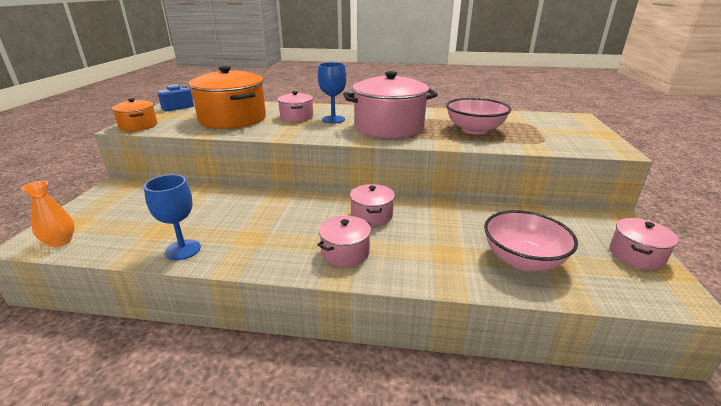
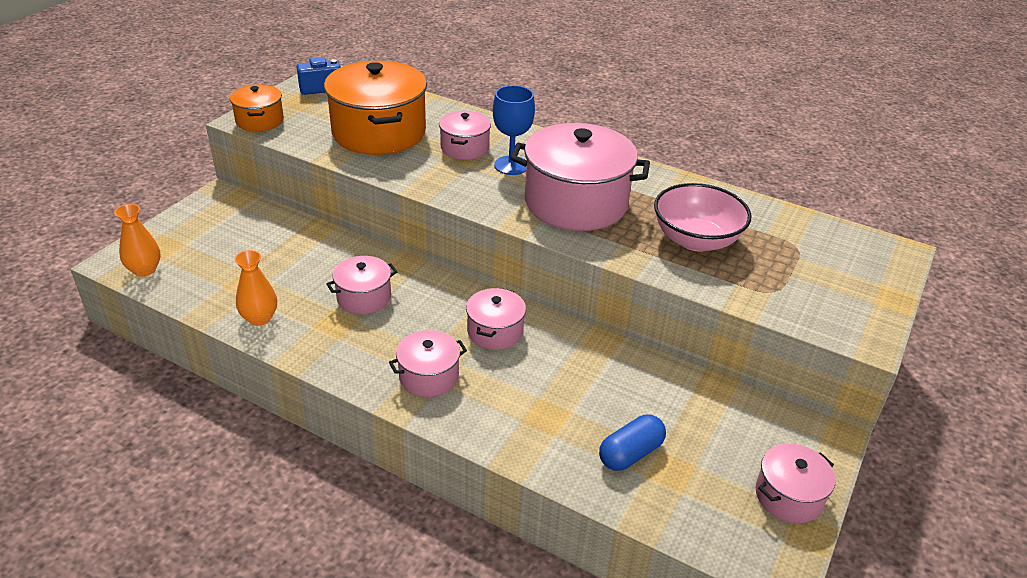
camera: 20 degrees right, 10 degrees up
blue goblet [144,175,201,260] -> orange vase [234,250,277,326]
pink bowl [484,210,578,271] -> blue capsule [599,415,666,471]
none -> pink pot [326,256,397,314]

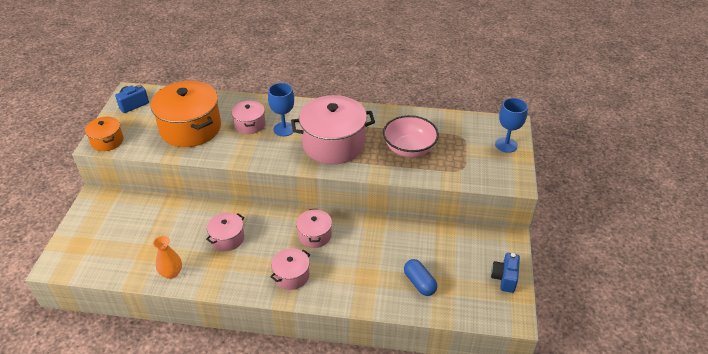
camera: 20 degrees left, 5 degrees up
orange vase [114,204,161,277] -> none
blue capsule [599,415,666,471] -> blue capsule turned 60 degrees counterclockwise [404,259,437,296]
pink pot [756,444,836,523] -> blue camera [491,253,520,293]
none -> blue goblet [495,98,528,153]

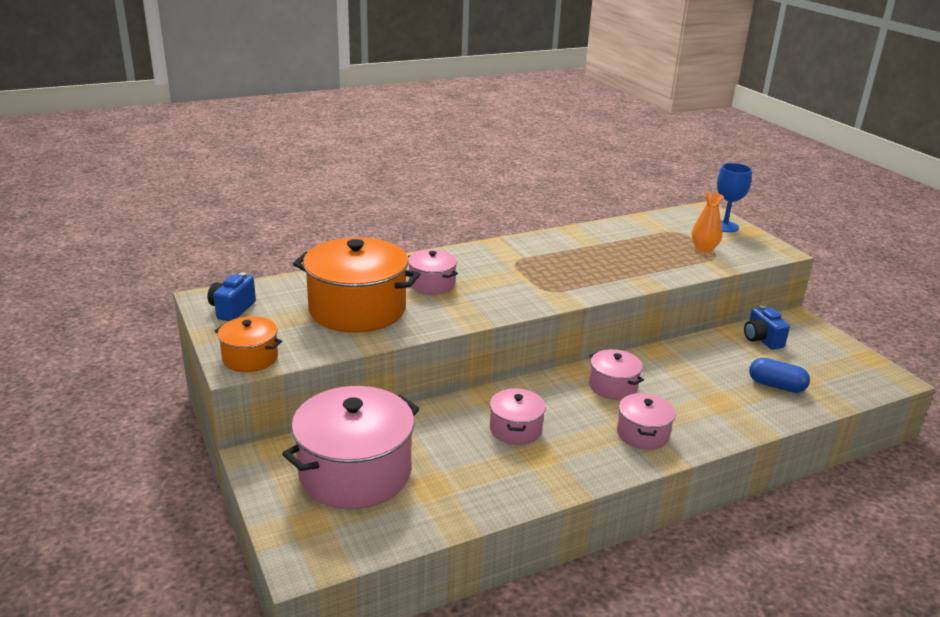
camera: 35 degrees left, 15 degrees down
orange vase [153,236,182,279] -> orange vase moved to [692,193,724,253]
blue goblet [268,83,294,136] -> none
pink pot [291,95,375,164] -> pink pot moved to [282,386,420,509]
pink bowl [383,115,439,157] -> none
blue camera [491,253,520,293] -> blue camera moved to [744,305,790,350]

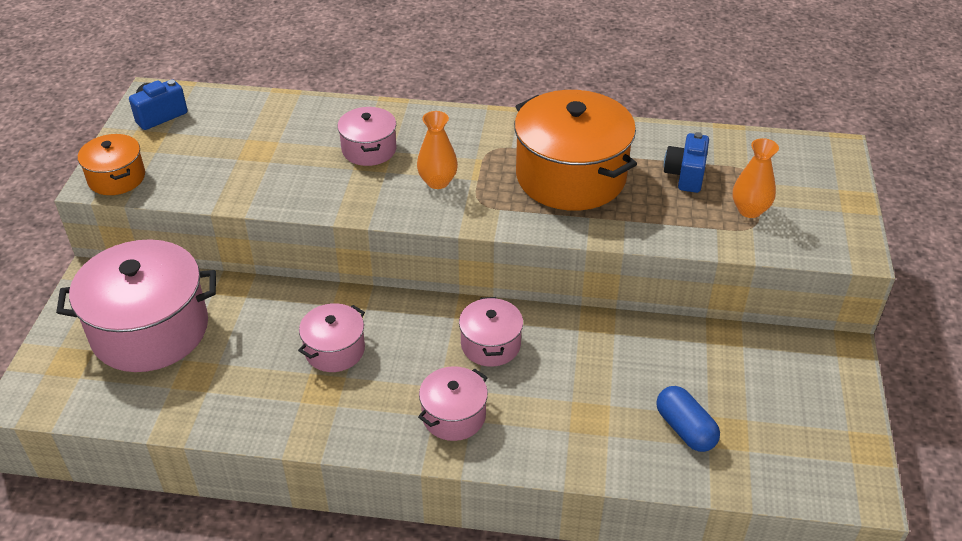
camera: 35 degrees right, 15 degrees up
orange pot [293,237,420,333] -> orange pot moved to [514,90,637,211]
blue goblet [717,163,752,232] -> none
blue camera [744,305,790,350] -> blue camera moved to [664,132,709,193]
none -> orange vase [417,111,458,189]

